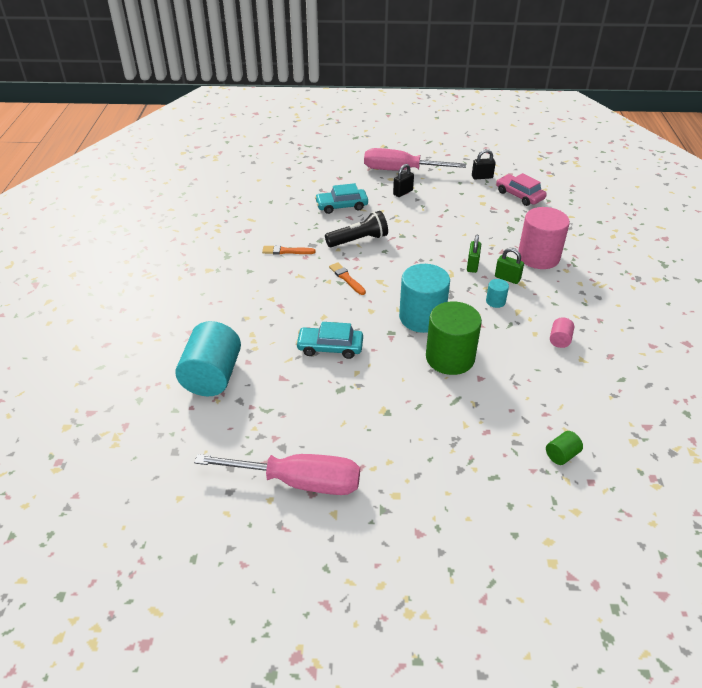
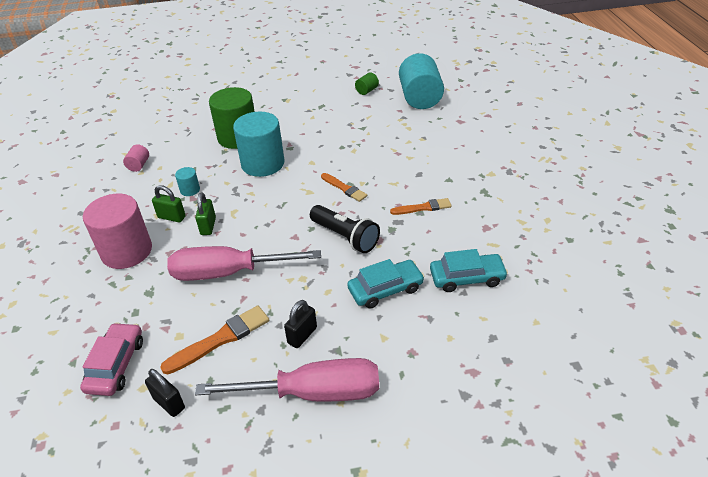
camera: 170 degrees right, 0 degrees up
pink screwdriver [194,454,360,495] -> pink screwdriver moved to [167,246,321,281]
turquoise car [296,322,363,359] -> turquoise car moved to [430,249,508,292]
black flashlight [325,211,388,247] -> black flashlight turned 105 degrees counterclockwise [310,205,380,253]
black padlock [472,149,496,179] -> black padlock turned 60 degrees clockwise [145,369,185,417]
pink car [496,173,547,206] -> pink car turned 120 degrees counterclockwise [80,322,143,396]
green cylinder [546,431,583,465] -> green cylinder moved to [355,72,379,95]
none -> orange brush [160,306,269,374]

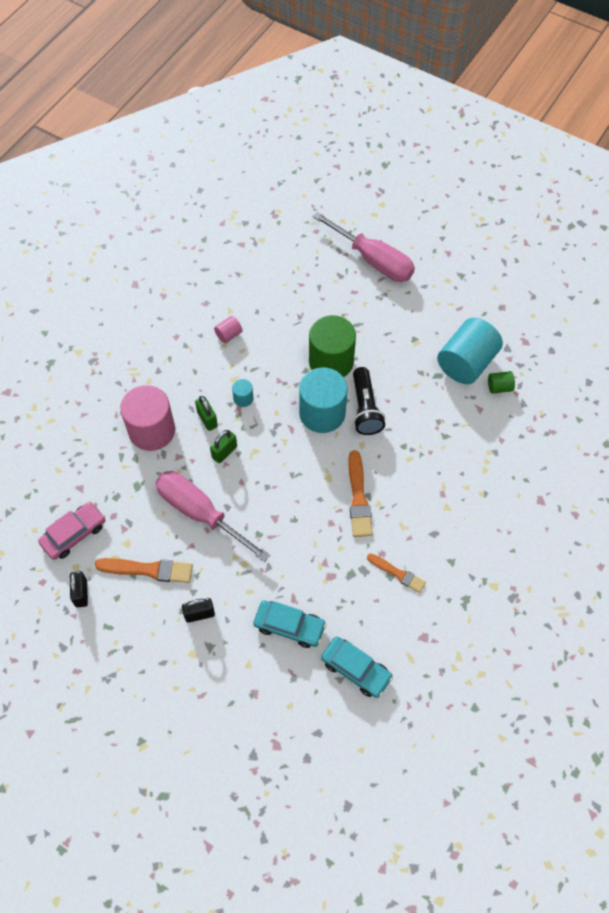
camera: 40 degrees right, 20 degrees up
pink screwdriver [195,358,379,402] -> pink screwdriver moved to [312,212,415,282]
black flashlight [310,205,380,253] -> black flashlight moved to [353,367,385,435]
orange brush [321,173,367,202] -> orange brush [348,450,373,537], size x1.53
turquoise cylinder [399,53,444,109] -> turquoise cylinder moved to [437,318,503,384]

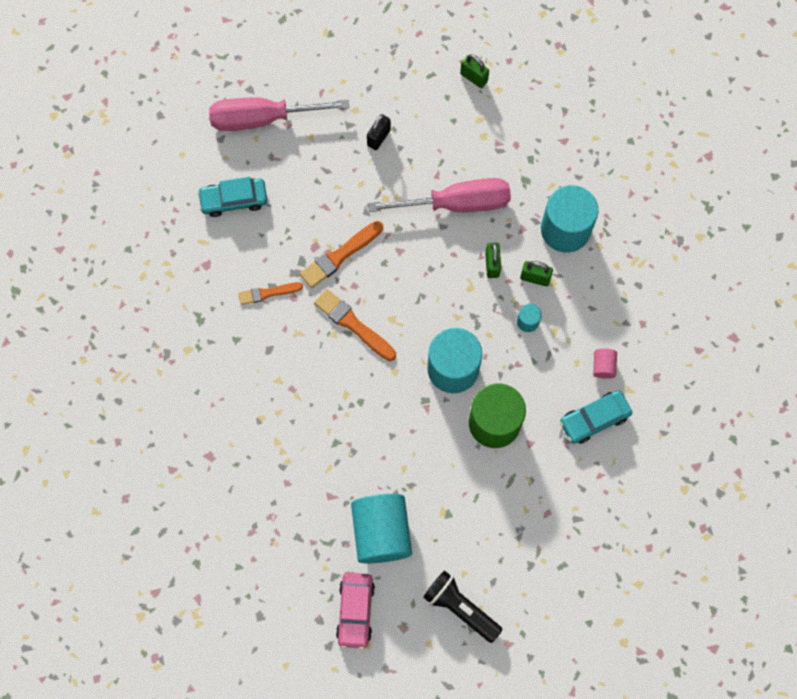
camera: 135 degrees right, 10 degrees up
pink car [38,502,105,560] -> pink car moved to [336,573,375,649]
black padlock [70,571,88,607] -> green padlock [460,54,489,88]
orange brush [95,558,193,583] -> orange brush moved to [299,221,383,288]
pink cylinder [120,385,175,451] -> turquoise cylinder [541,185,598,253]
turquoise car [253,600,326,648] -> turquoise car moved to [560,391,632,444]
pink screwdriver [312,212,415,282] -> pink screwdriver moved to [209,98,349,131]
black flashlight [353,367,385,435] -> black flashlight moved to [423,570,503,643]
green cylinder [488,371,515,394] -> none

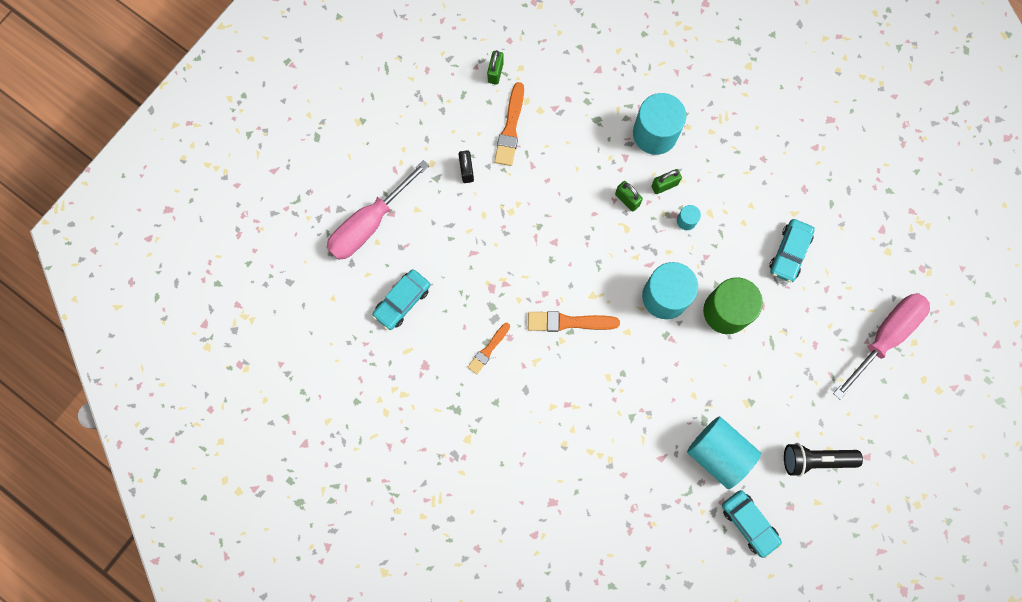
camera: 40 degrees left, 5 degrees up
orange brush [299,221,383,288] -> orange brush moved to [494,82,524,166]
pink car [336,573,375,649] -> turquoise car [722,490,782,558]
pink screwdriver [368,178,511,212] -> pink screwdriver moved to [833,293,930,400]
green padlock [460,54,489,88] -> green padlock turned 75 degrees counterclockwise [487,50,504,85]
pink cylinder [593,349,617,379] -> none

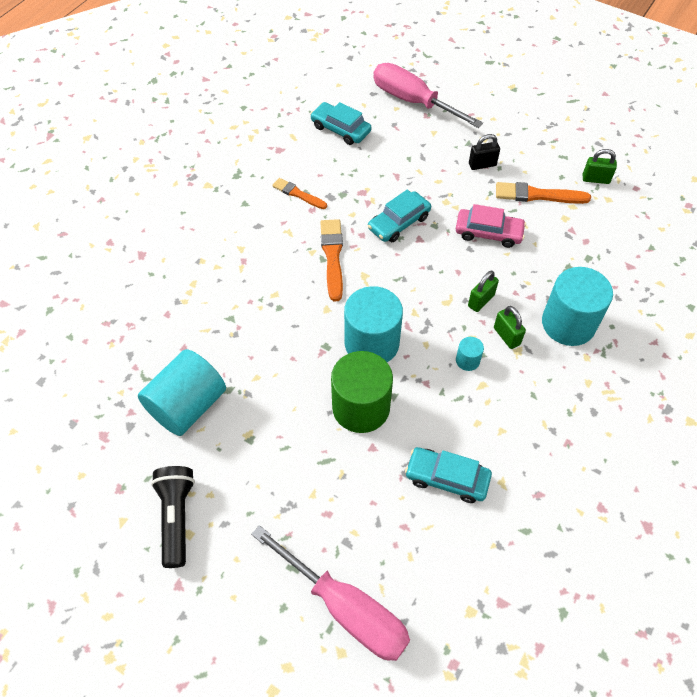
camera: 85 degrees right, 20 degrees down
turquoise car [722,490,782,558] -> turquoise car moved to [368,190,431,242]
none -> pink car [456,204,526,248]

